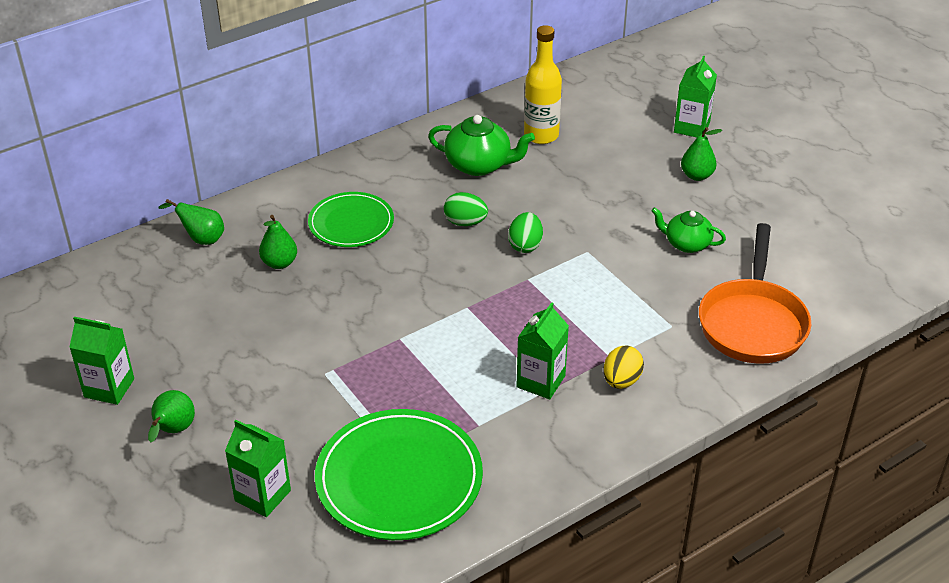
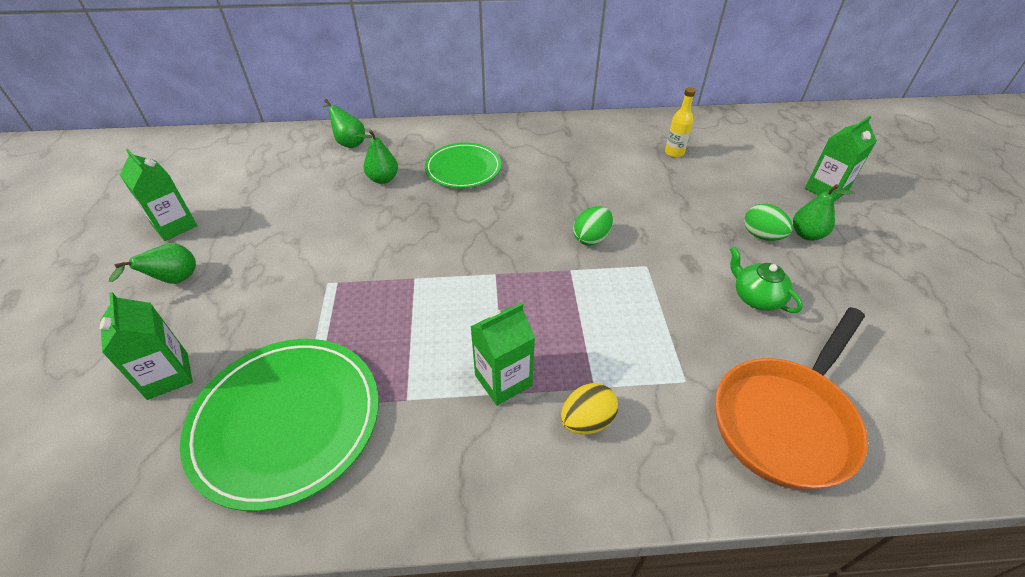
camera: 30 degrees right, 5 degrees up
green teapot [428,115,535,176] -> none
green egg [444,192,488,226] -> green egg moved to [744,203,793,241]
yellow bottle [524,25,562,144] -> yellow bottle [665,87,696,158], size x0.59

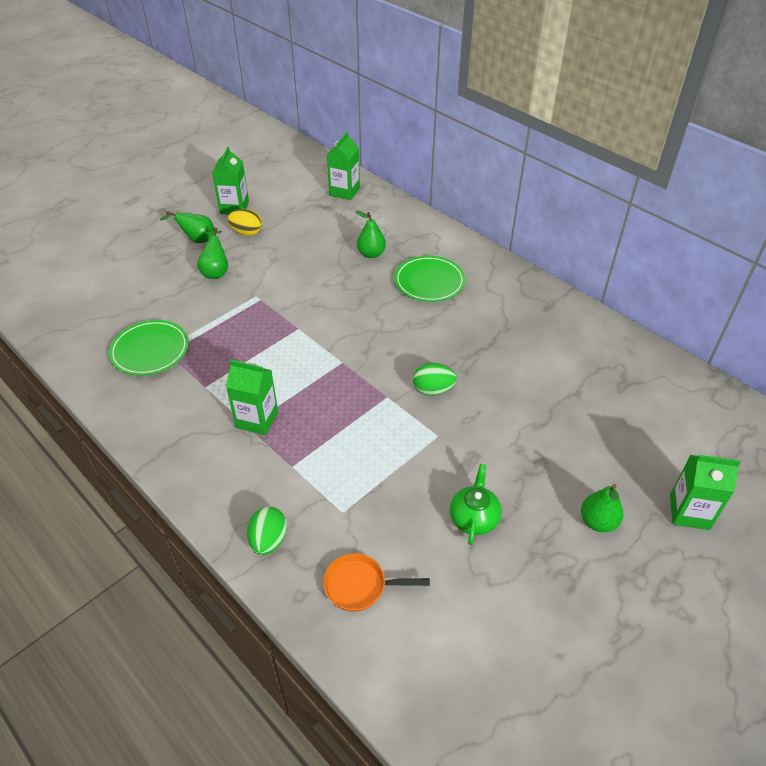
camera: 50 degrees right, 0 degrees up
green carton [100,292,193,400] -> green carton moved to [327,132,360,200]
green plate [180,339,379,511] -> green plate [109,320,189,376], size x0.62
green pear [323,99,365,148] -> green pear moved to [197,228,228,279]
yellow egg [561,383,618,435] -> yellow egg moved to [227,209,262,236]
yellow bottle [665,87,696,158] -> none
orange pan [715,307,868,490] -> orange pan [323,553,430,612], size x0.51
green egg [744,203,793,241] -> green egg moved to [247,507,287,555]

